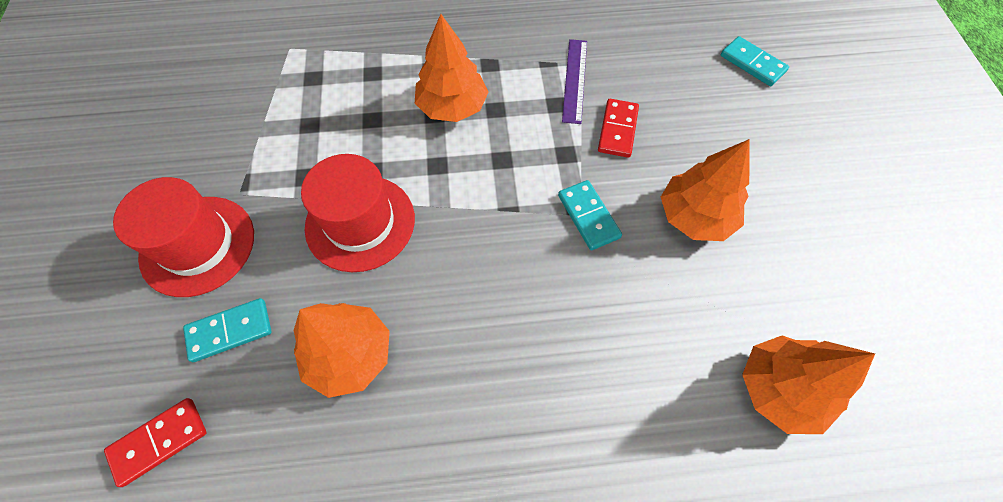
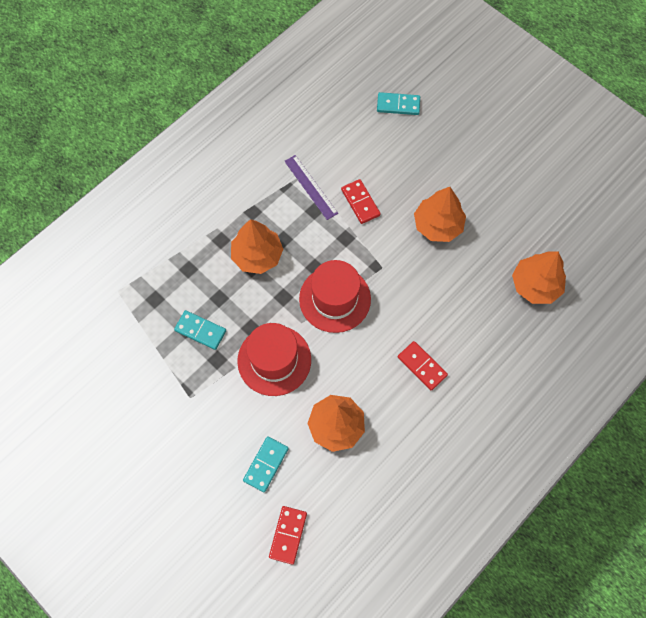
camera: 40 degrees left, 5 degrees up
red hat [113,177,254,297] -> red hat moved to [299,260,371,333]
turquoise domino [558,180,622,250] -> turquoise domino moved to [174,310,226,350]
none -> red domino [398,341,448,391]

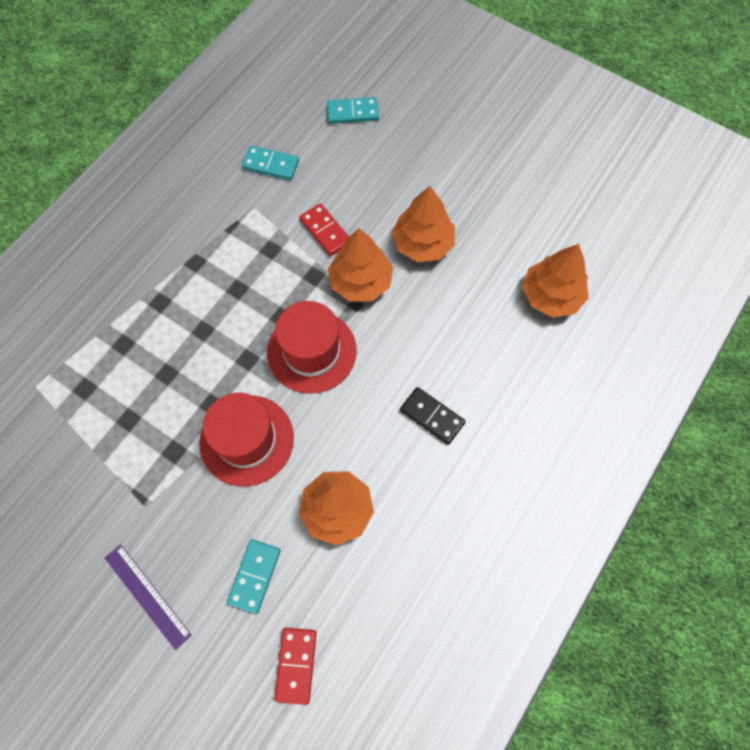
camera: 10 degrees left, 0 degrees up
turquoise domino [174,310,226,350] -> turquoise domino moved to [242,146,299,180]
orange tree [231,219,283,274] -> orange tree moved to [328,228,393,302]
purple ruler [284,155,338,220] -> purple ruler moved to [105,544,192,650]
red domino [398,341,448,391] -> black domino [400,387,466,445]

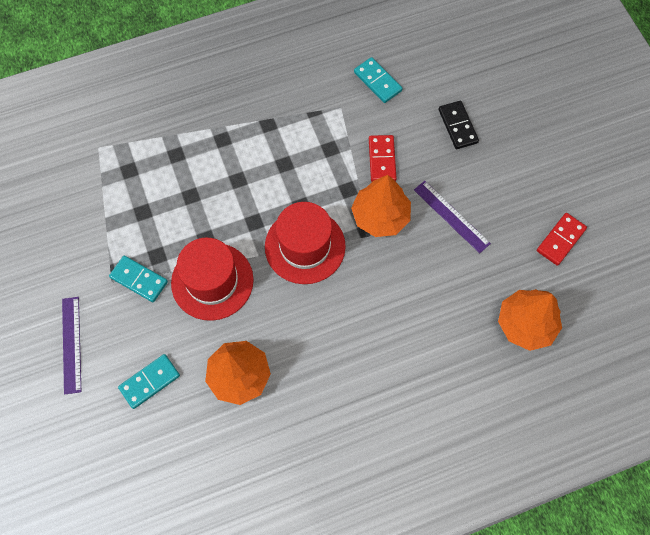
camera: 35 degrees right, 0 degrees up
red domino [274,628,317,705] -> red domino moved to [537,213,587,266]
turquoise domino [327,97,379,124] -> turquoise domino moved to [109,256,168,302]
orange tree [392,186,455,262] -> purple ruler [414,181,491,253]
black domino [400,387,466,445] -> black domino moved to [438,101,479,149]

